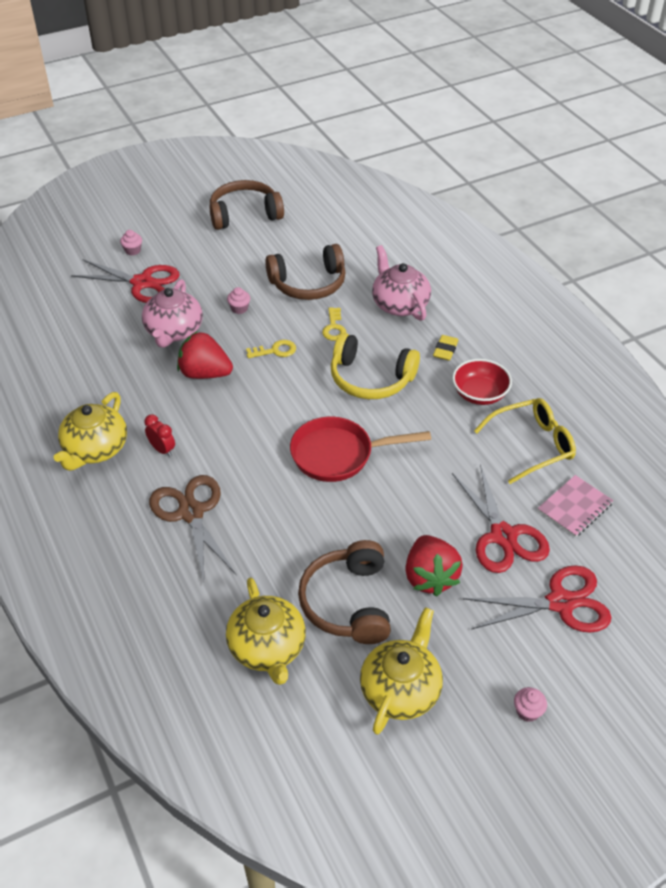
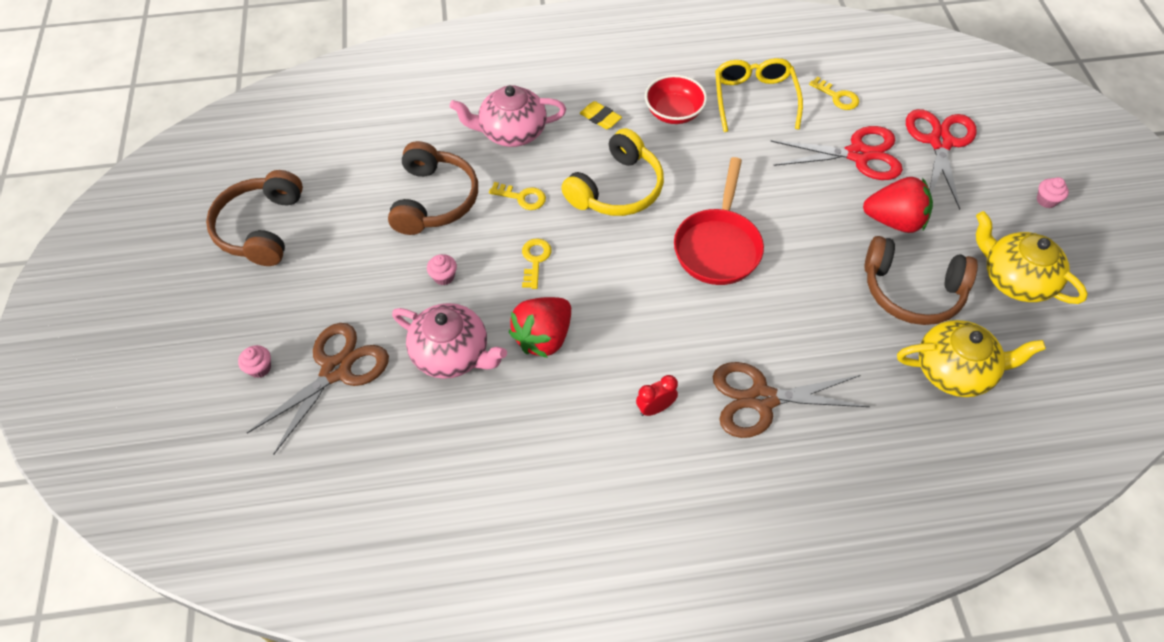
camera: 70 degrees left, 10 degrees up
yellow teapot [54,392,127,471] -> none
red scissors [71,259,180,303] -> brown scissors [247,323,389,455]
pink notebook [538,475,614,537] -> yellow key [809,77,859,110]

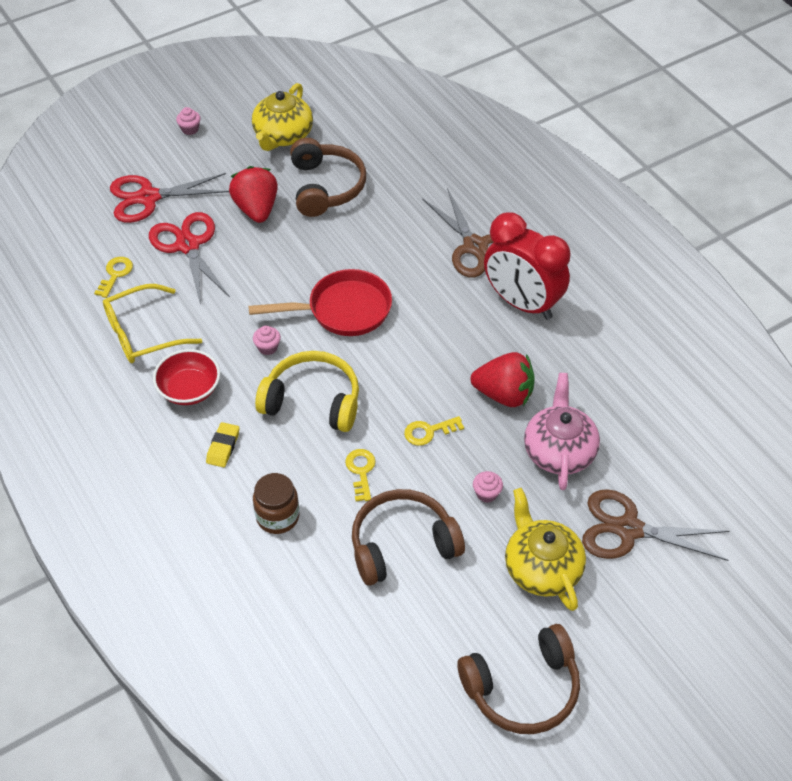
camera: 115 degrees left, 5 degrees down
pink cupcake [238,345,271,378] -> pink cupcake moved to [253,326,281,355]
pink teapot [450,85,566,147] -> brown jar [253,473,299,534]
red clock [636,375,678,416] -> red clock [484,212,571,320], size x2.50
yellow teapot [897,320,1046,397] -> yellow teapot moved to [505,488,586,611]

